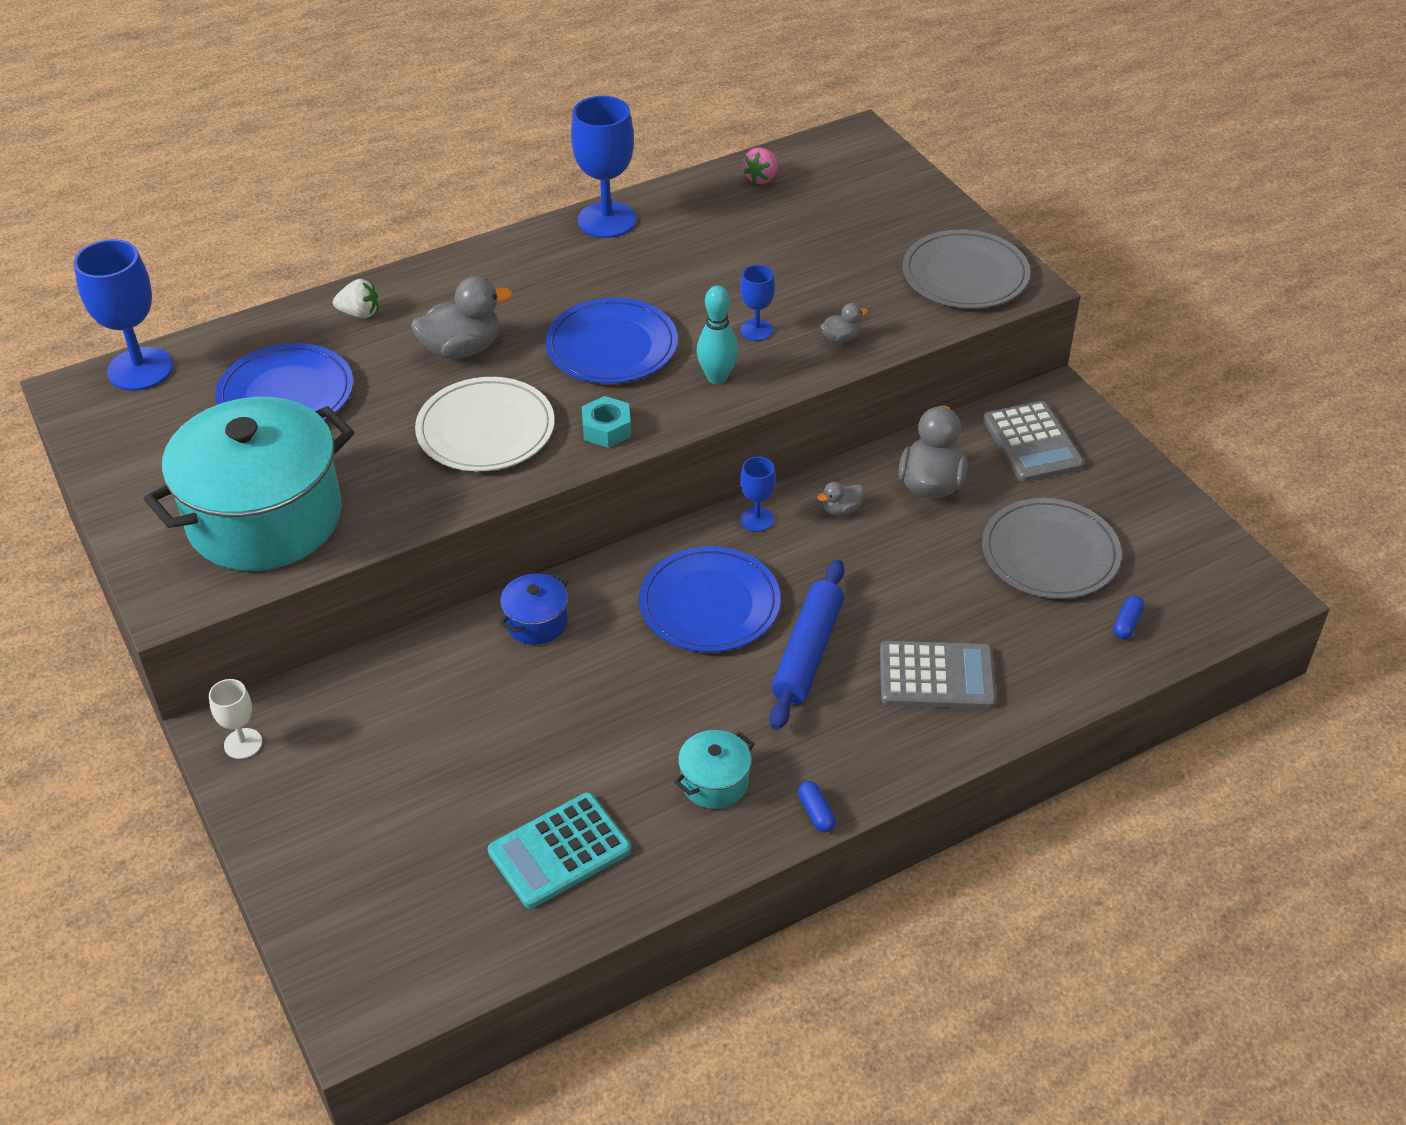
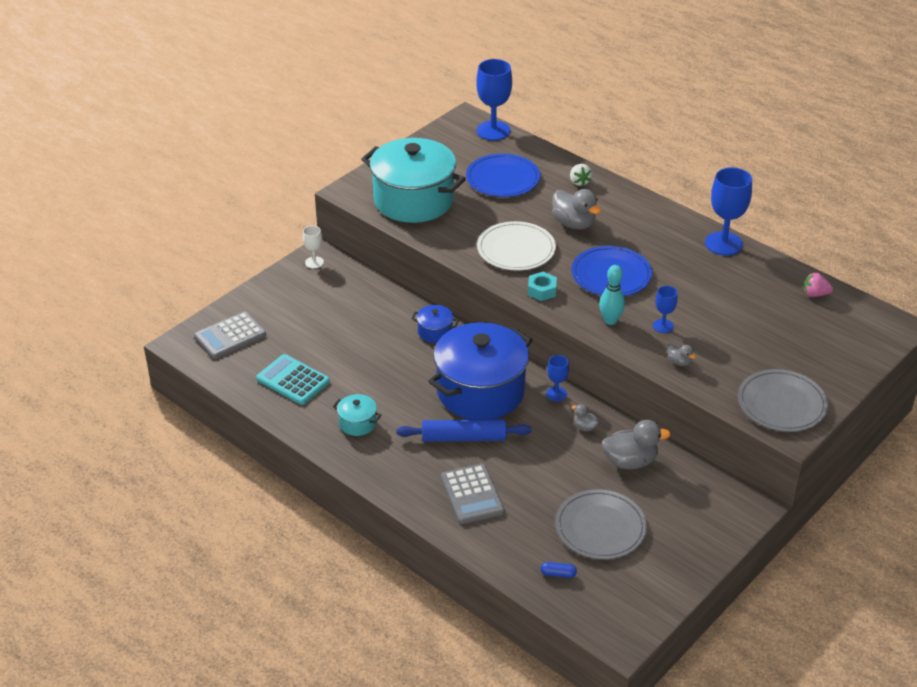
camera: 70 degrees right, 5 degrees down
blue plate [639,546,781,652] -> blue pot [428,322,532,420]
blue capsule [798,781,836,832] -> none
grey calculator [983,401,1084,482] -> grey calculator moved to [194,311,266,359]

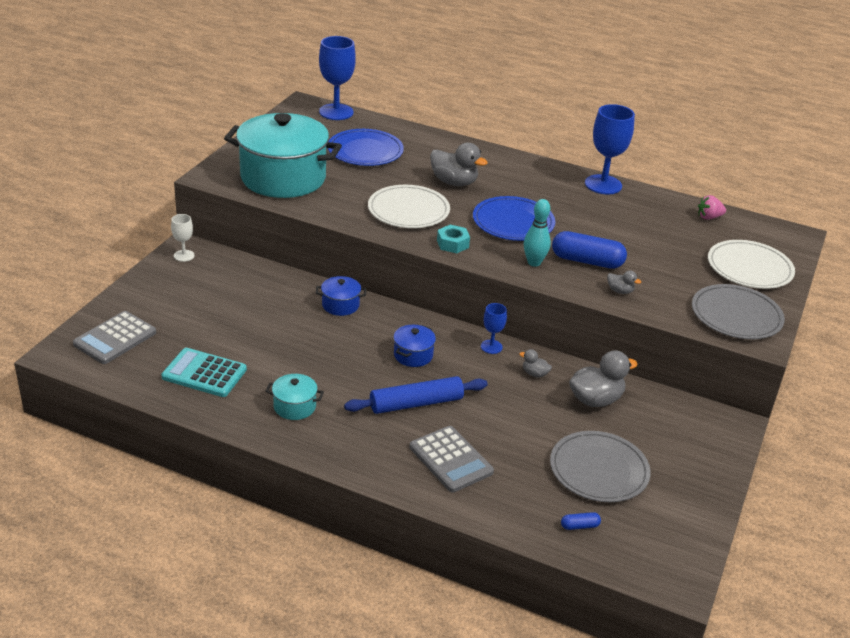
camera: 20 degrees left, 5 degrees down
blue pot [428,322,532,420] -> blue pot [393,325,436,367], size x0.41
white strawberry [570,164,592,186] -> none
blue goblet [653,286,678,333] -> blue capsule [552,231,627,269]
none -> white plate [708,240,795,289]

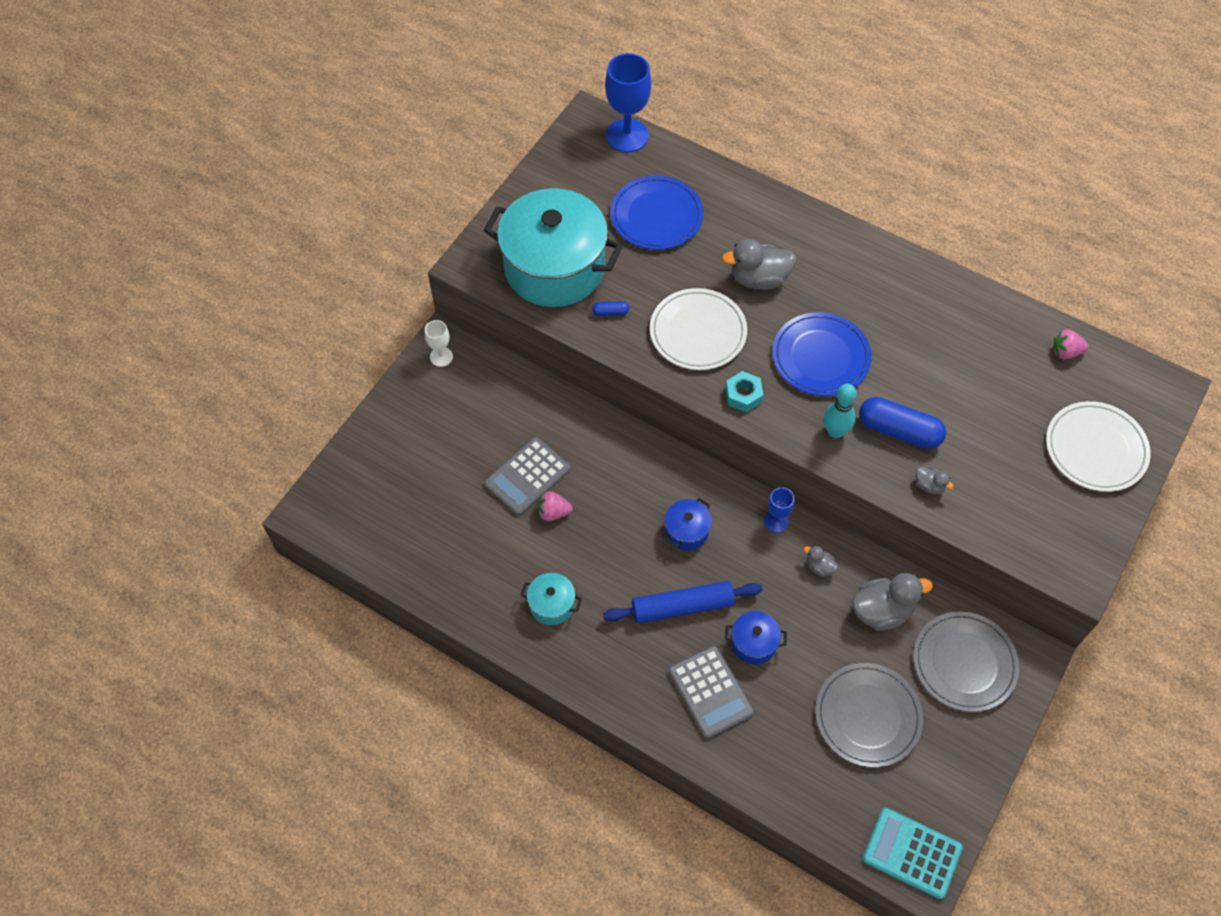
camera: 10 degrees right, 25 degrees up
grey calculator [73,311,156,364] -> grey calculator moved to [484,437,570,516]
turquoise calculator [161,348,247,397] -> turquoise calculator moved to [863,808,963,899]
blue pot [316,276,366,316] -> blue pot moved to [725,611,787,664]
grey duck [430,143,488,186] -> grey duck turned 135 degrees clockwise [722,239,796,290]
blue capsule [561,512,601,530] -> blue capsule moved to [592,301,629,316]
blue goblet [585,104,635,194] -> none
grey plate [692,284,785,339] -> grey plate moved to [913,611,1020,712]
none -> pink strawberry [537,491,573,521]

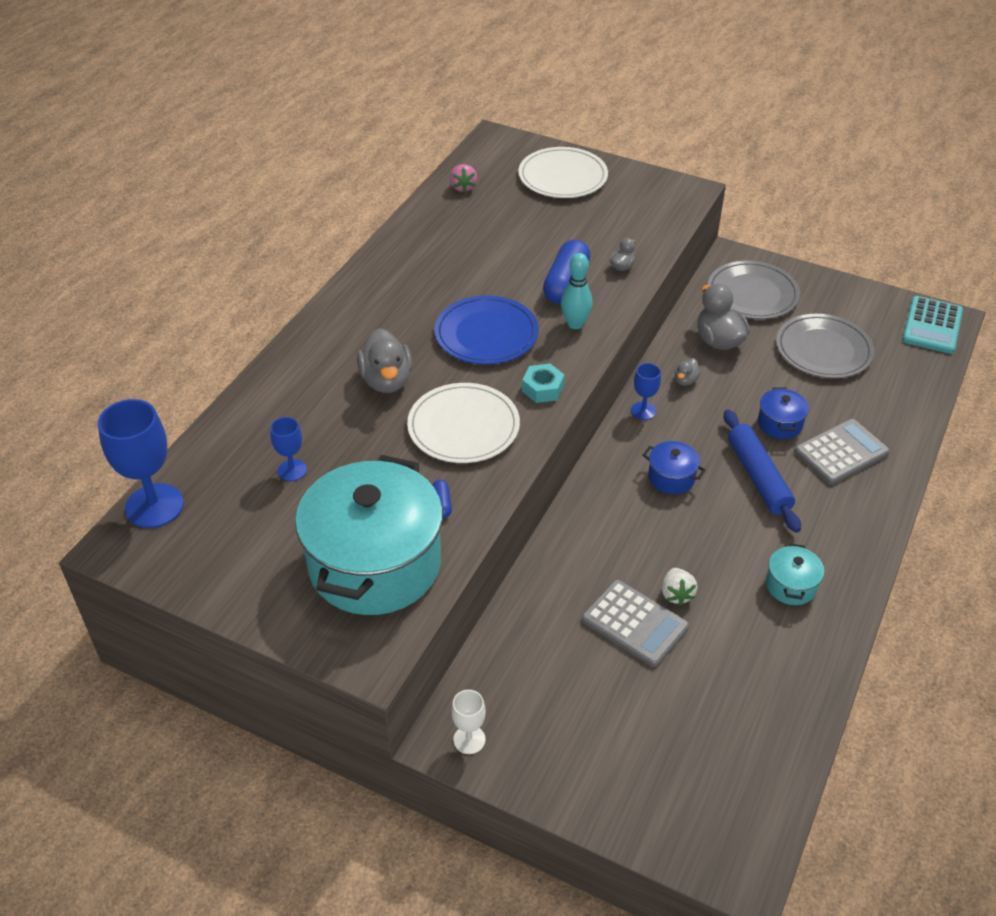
camera: 95 degrees left, 15 degrees down
pink strawberry [537,491,573,521] -> white strawberry [662,568,698,605]
blue plate [611,176,703,250] -> blue goblet [270,417,307,481]

